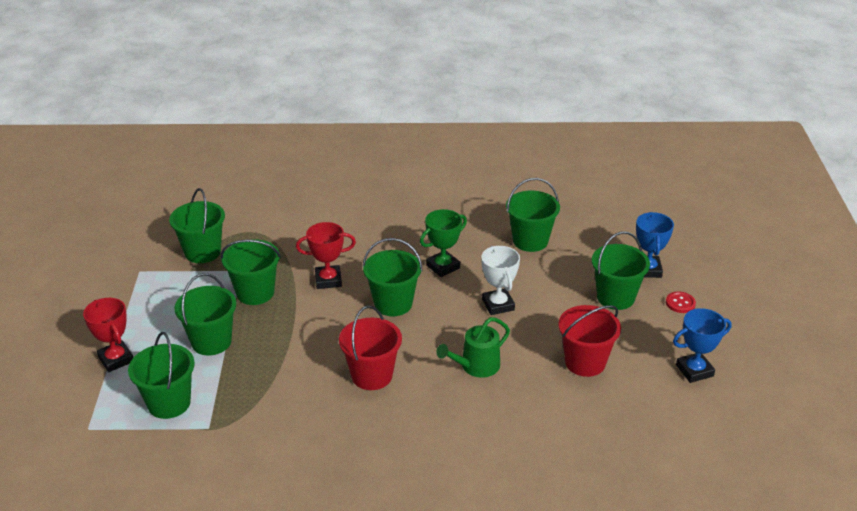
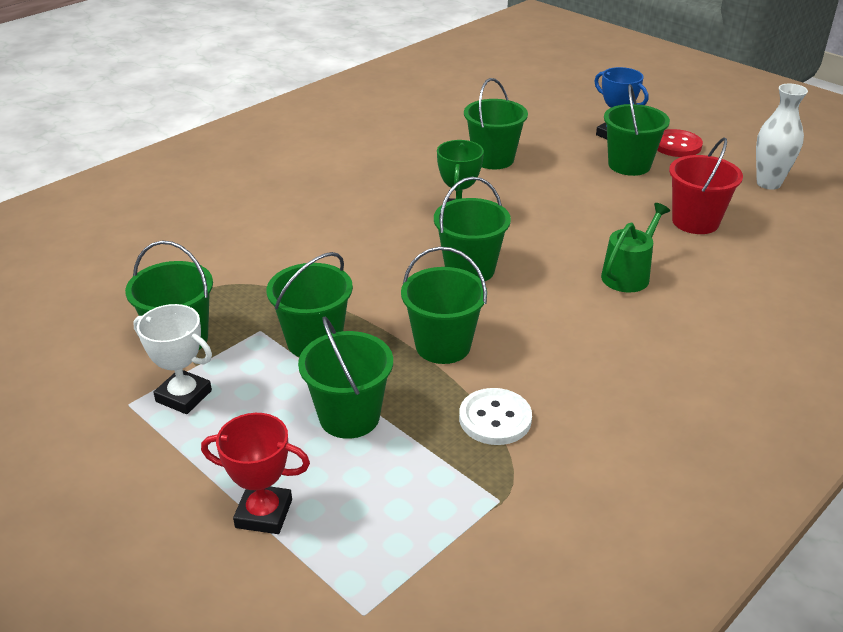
camera: 45 degrees left, 0 degrees up
green bucket [128,332,195,419] -> green bucket moved to [401,247,487,364]
red trophy [296,222,356,289] -> none
red bucket [339,305,402,390] -> none
green watering can [436,317,510,378] -> green watering can turned 150 degrees counterclockwise [601,203,670,293]
white trophy [482,246,520,315] -> white trophy moved to [133,304,212,414]
red button [666,292,696,313] -> red button [657,129,703,157], size x1.55
blue trophy [673,308,732,383] -> white vase [756,84,808,190]
none -> white button [459,388,532,445]

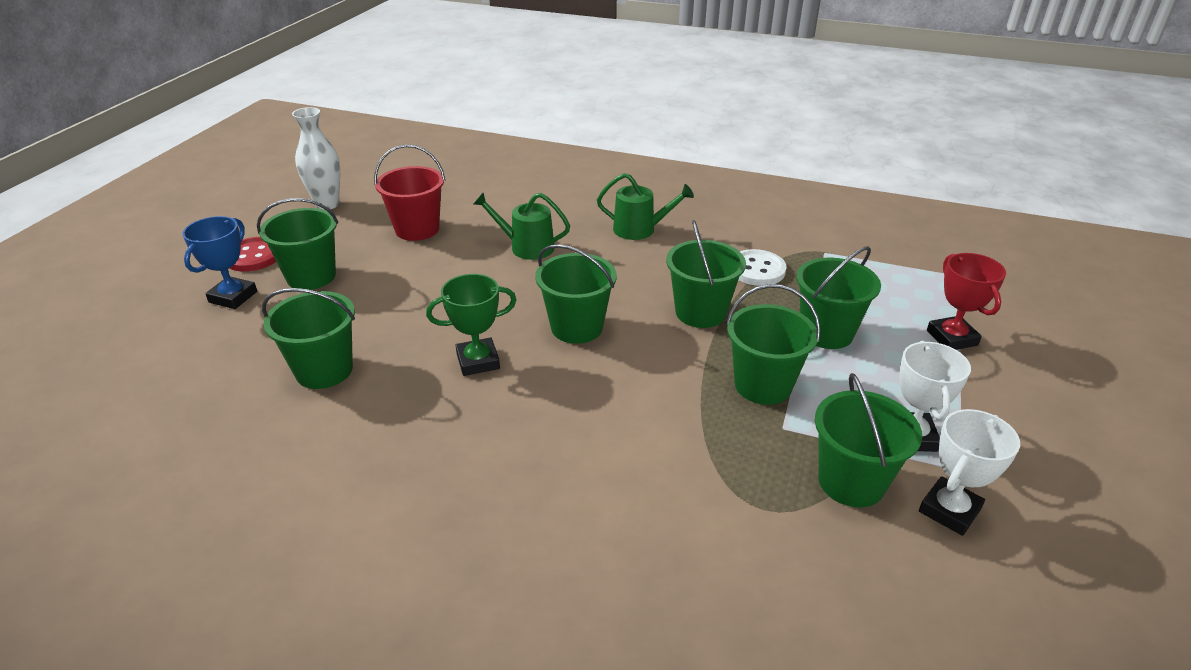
camera: 115 degrees left, 0 degrees up
none -> green watering can [597,173,694,240]
none -> white trophy [919,409,1020,536]

